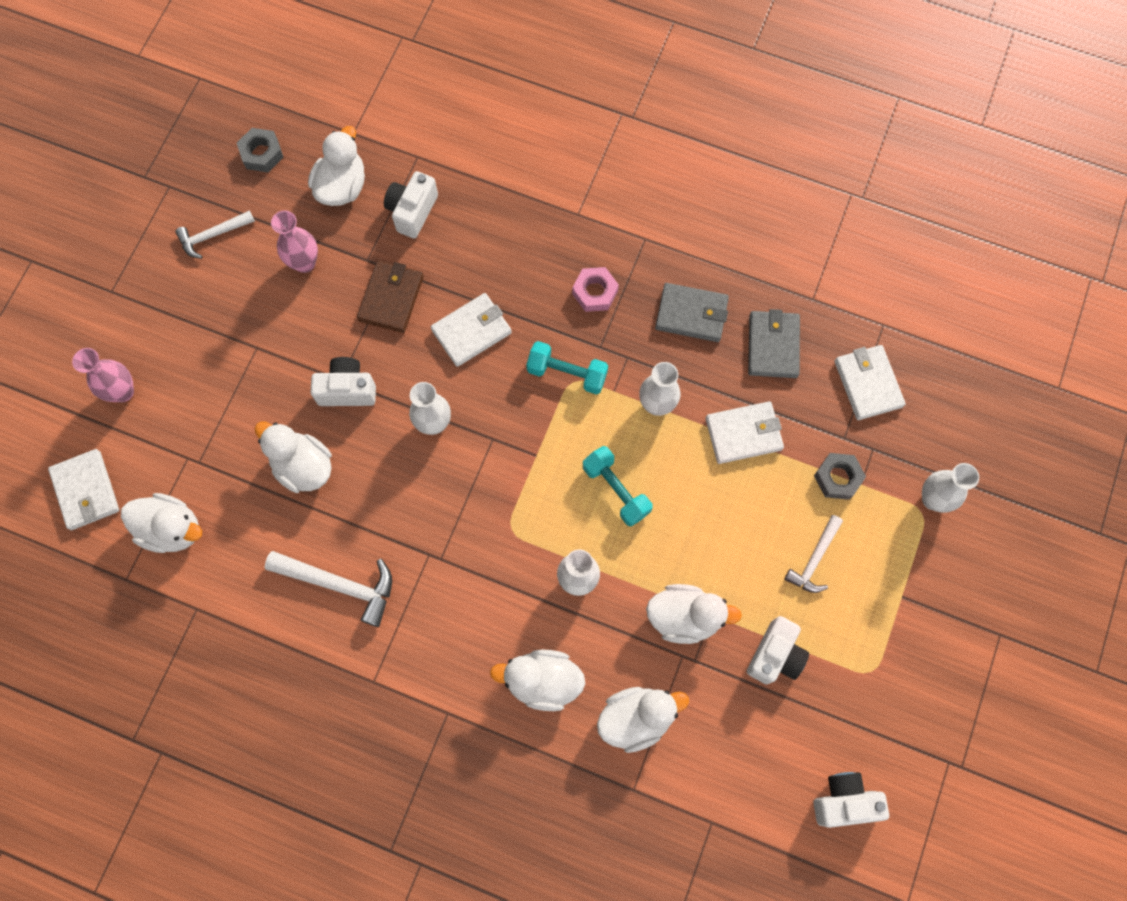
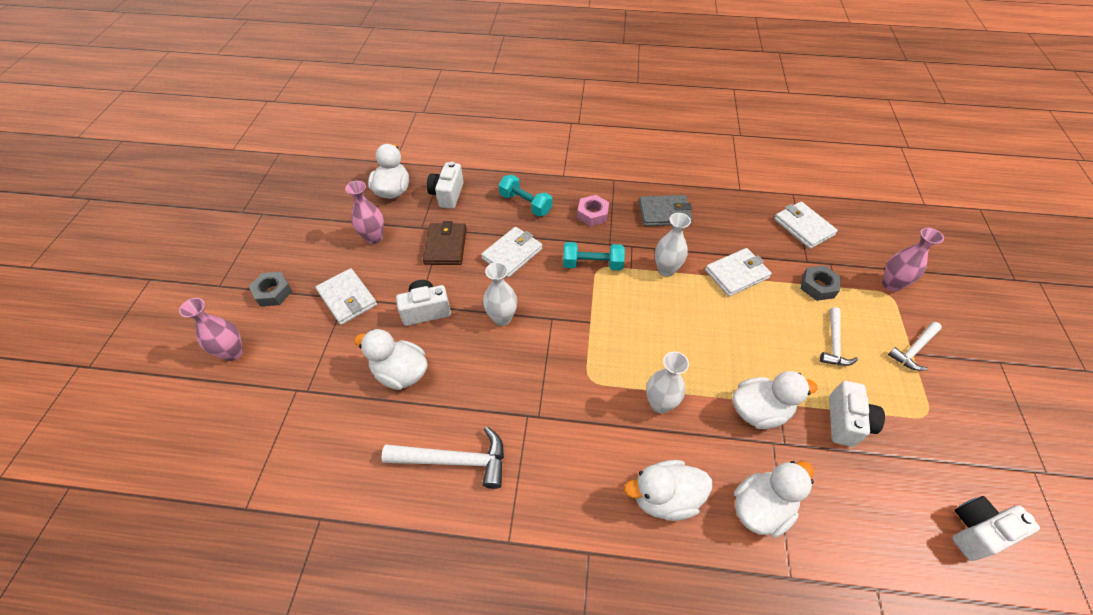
camera: 15 degrees left, 20 degrees down
white wallet [48,449,119,530] -> white wallet moved to [315,268,377,325]
white duck [121,493,202,553] -> none
white hammer [175,210,255,259] -> white hammer moved to [888,322,942,371]
grey nut [237,128,283,172] -> grey nut moved to [249,272,292,307]
turquoise dumbbell [583,446,653,526] -> turquoise dumbbell moved to [499,175,552,217]
grey wallet [748,309,800,378] -> none
white vase [922,463,979,513] -> pink vase [882,228,944,292]

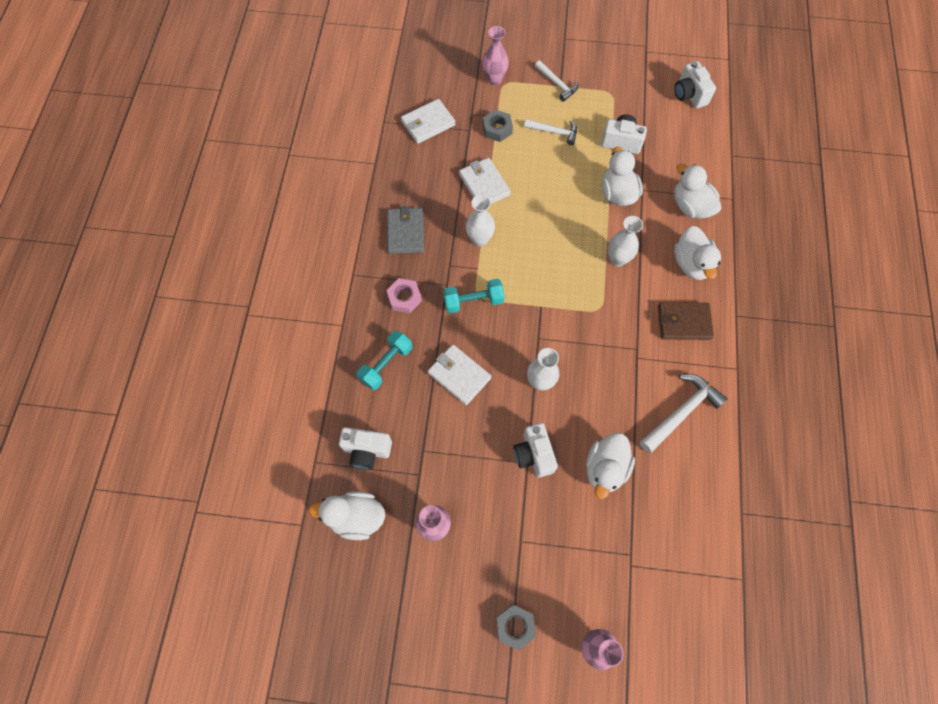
camera: 90 degrees left, 15 degrees up
white wallet [315,268,377,325] -> none
white hammer [382,427,504,489] -> white hammer turned 45 degrees clockwise [640,374,727,453]
brown wallet [423,221,467,265] -> brown wallet moved to [658,302,714,340]
turquoise dumbbell [563,242,625,271] -> turquoise dumbbell turned 75 degrees clockwise [443,279,504,313]

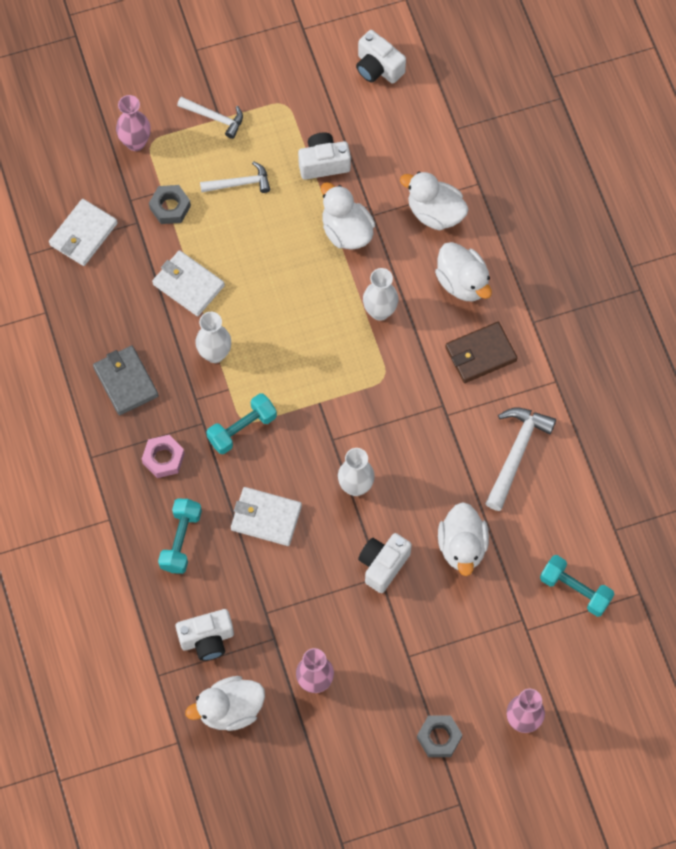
camera: 25 degrees left, 0 degrees up
white camera [513,423,558,477] -> white camera turned 75 degrees clockwise [358,533,412,593]
none -> turquoise dumbbell [540,555,614,617]

